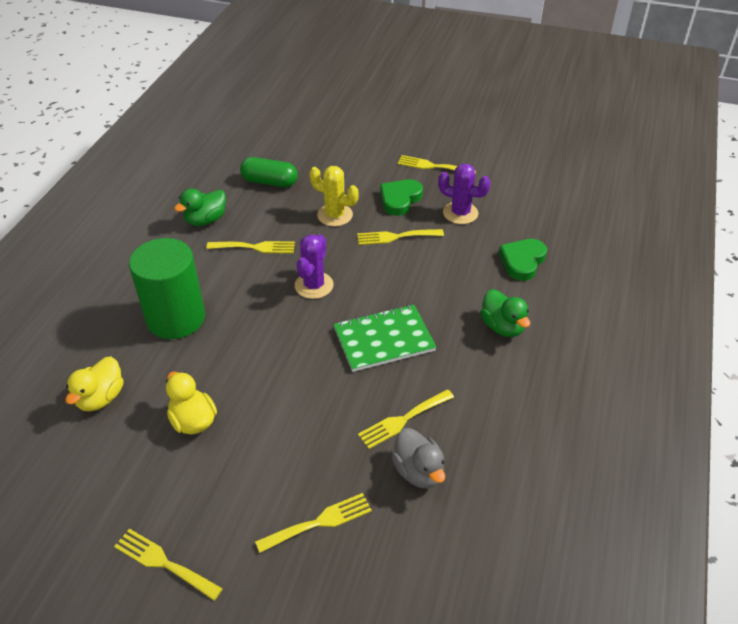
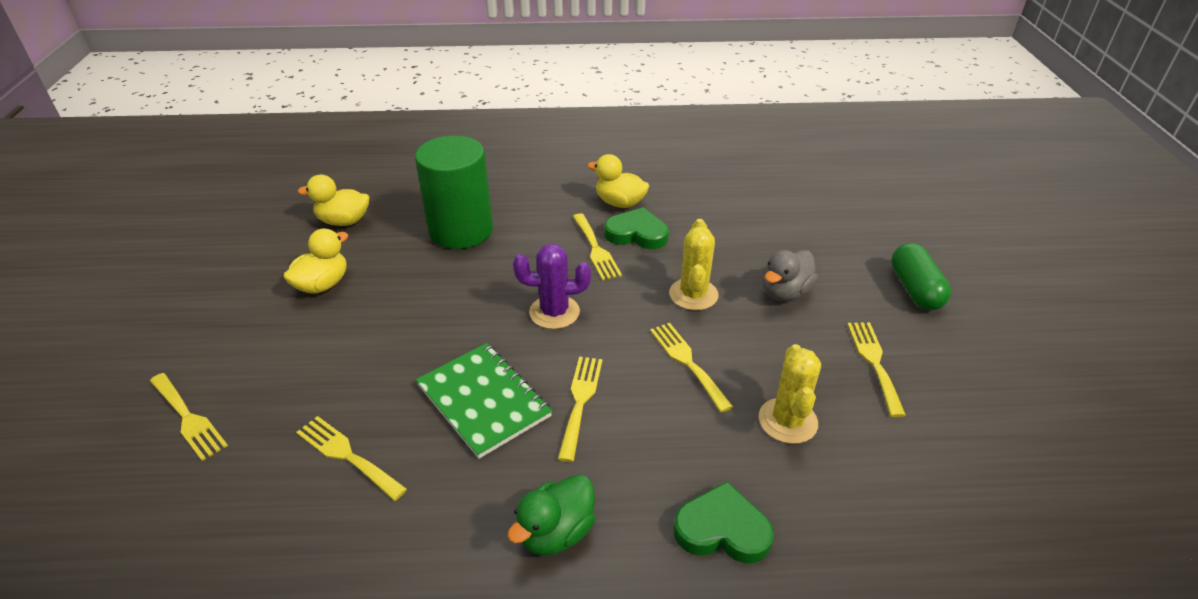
camera: 70 degrees right, 5 degrees down
yellow fork [114,529,223,601] -> yellow fork moved to [558,357,602,462]
green duck [174,188,226,226] -> yellow duck [588,154,649,208]
green capsule [240,157,298,187] -> green capsule moved to [891,243,951,310]
green heart [380,179,423,216] -> green heart moved to [604,207,669,249]
grey duck [392,428,445,489] -> grey duck moved to [763,250,818,301]
purple cactus [438,164,491,224] -> yellow cactus [759,344,821,444]

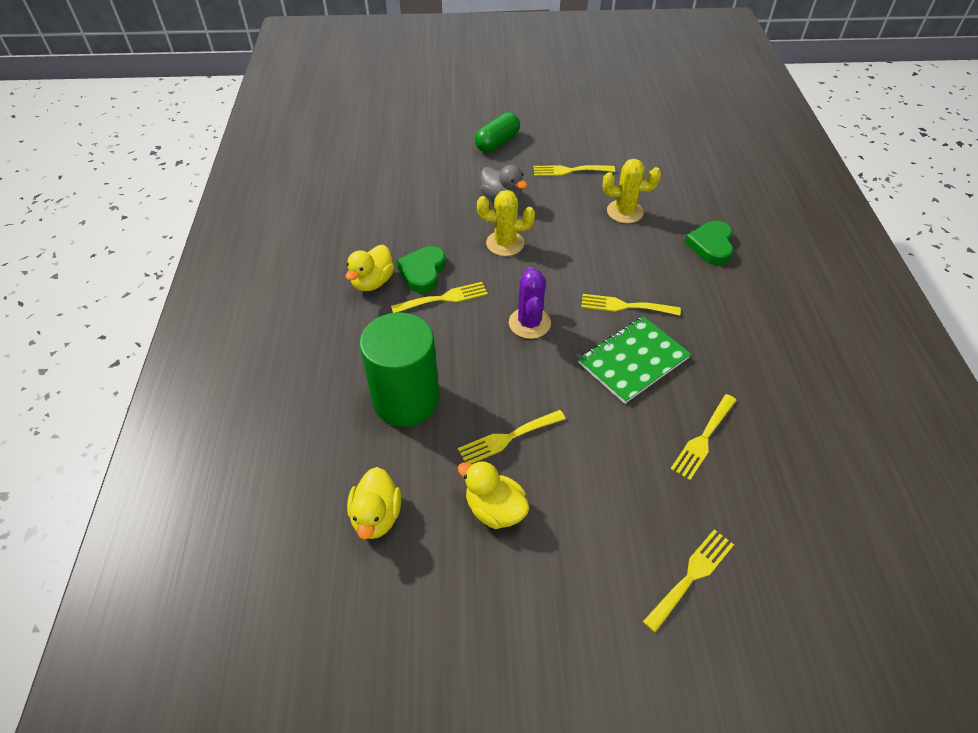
camera: 90 degrees left, 10 degrees up
green duck [508,475,595,556] -> none
yellow fork [650,323,733,413] -> yellow fork moved to [458,410,566,464]
green capsule [891,243,951,310] -> green capsule turned 45 degrees counterclockwise [475,112,520,152]

